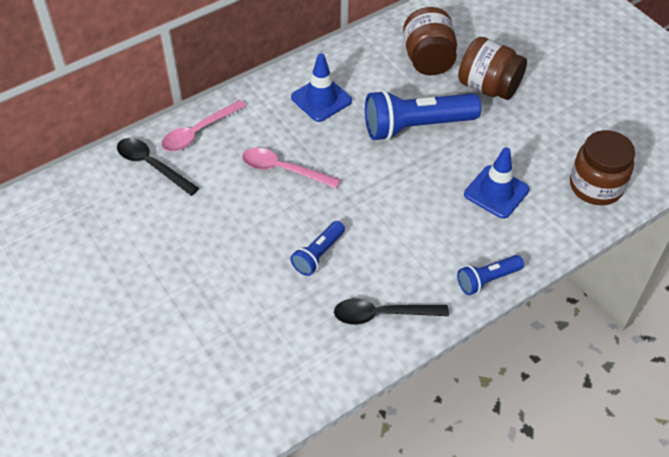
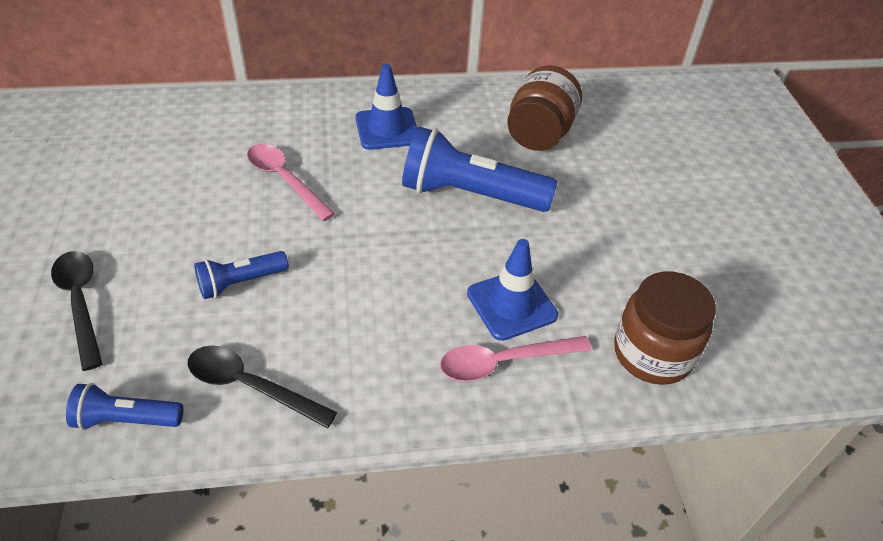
camera: 25 degrees right, 5 degrees down
black spoon [117,138,199,196] -> black spoon moved to [51,251,103,371]
pink spoon [162,100,246,151] -> pink spoon moved to [440,336,592,381]
blue flashlight [457,255,524,295] -> blue flashlight moved to [66,383,184,430]
brown jar [458,37,527,100] -> none

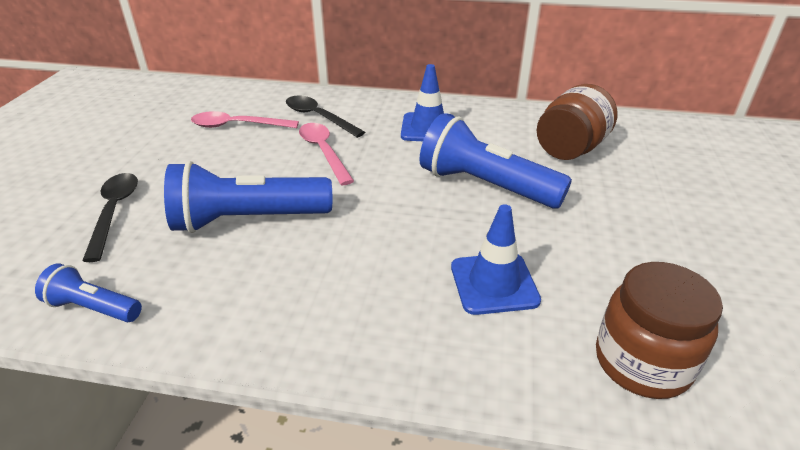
camera: 20 degrees right, 10 degrees down
black spoon [188,345,337,428] -> black spoon moved to [286,95,365,138]
blue flashlight [194,251,289,299] -> blue flashlight [164,161,332,233], size x1.90
pink spoon [440,336,592,381] -> pink spoon moved to [191,111,299,128]

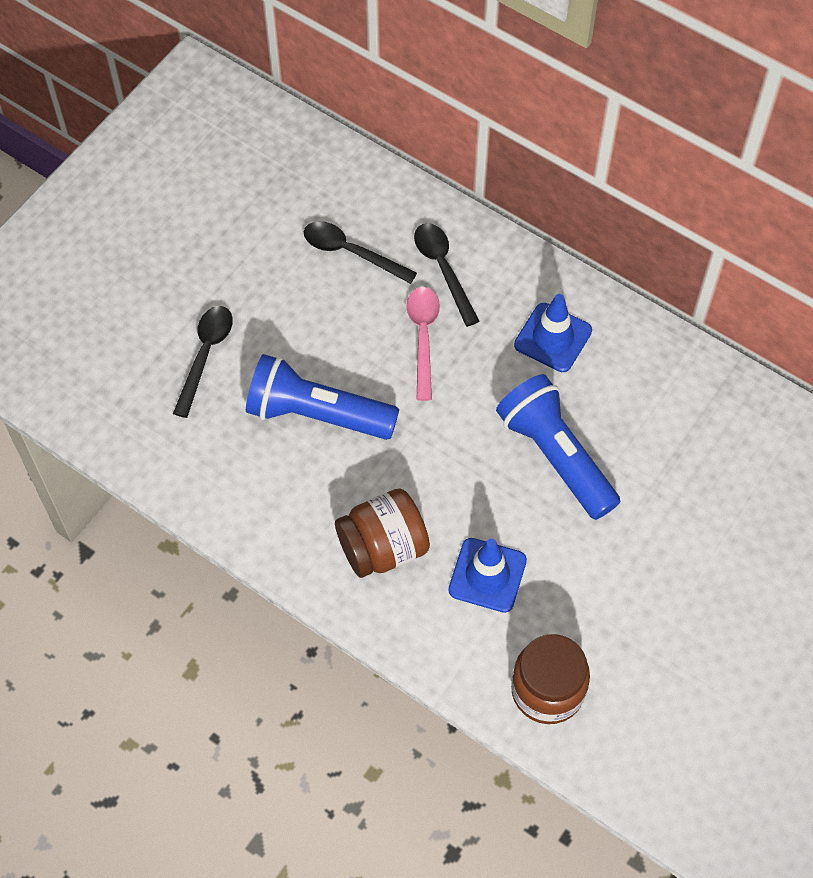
camera: 25 degrees right, 25 degrees up
blue flashlight [35,263,142,322] -> none
pink spoon [191,111,299,128] -> black spoon [304,221,417,284]
brown jar [537,84,618,160] -> brown jar moved to [335,489,430,578]

